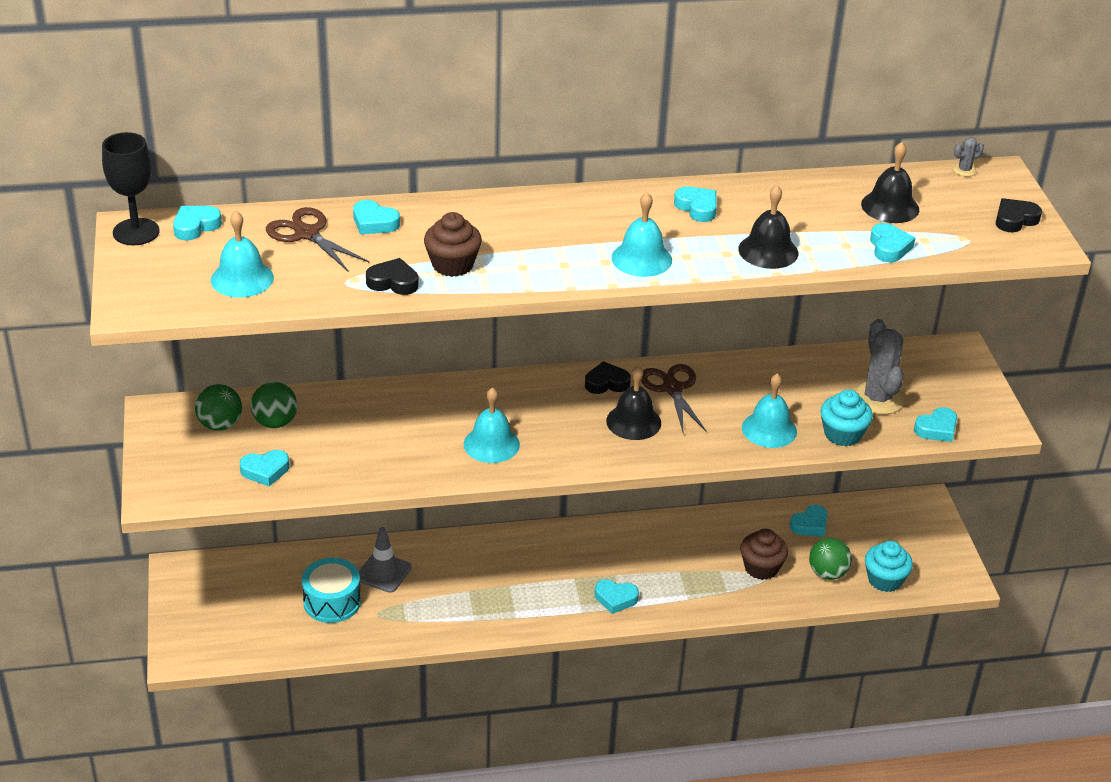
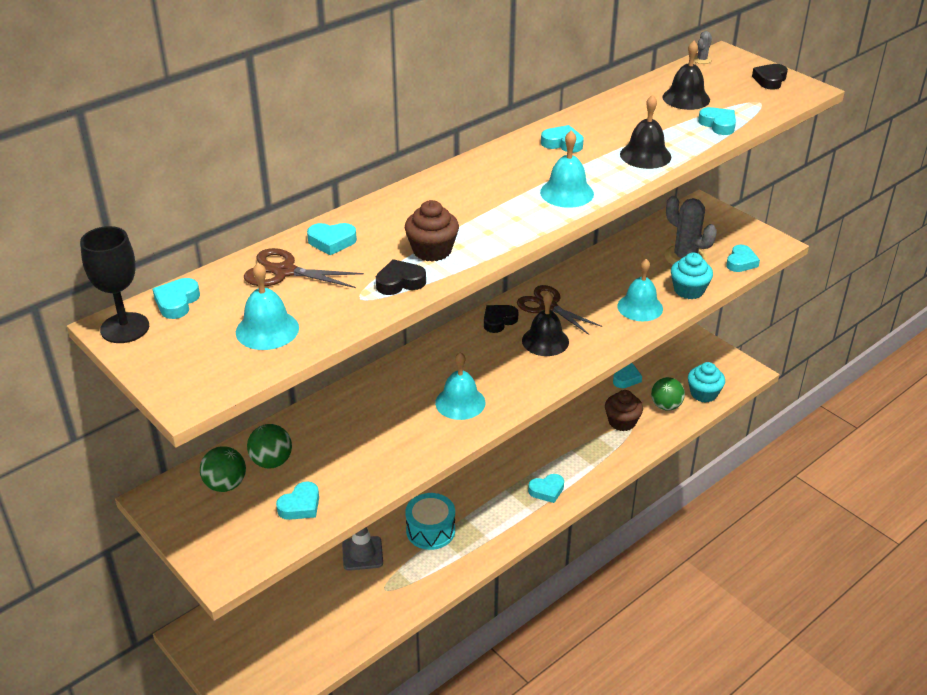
camera: 30 degrees left, 0 degrees up
turquoise drum [302,558,361,623] -> turquoise drum moved to [405,493,455,550]

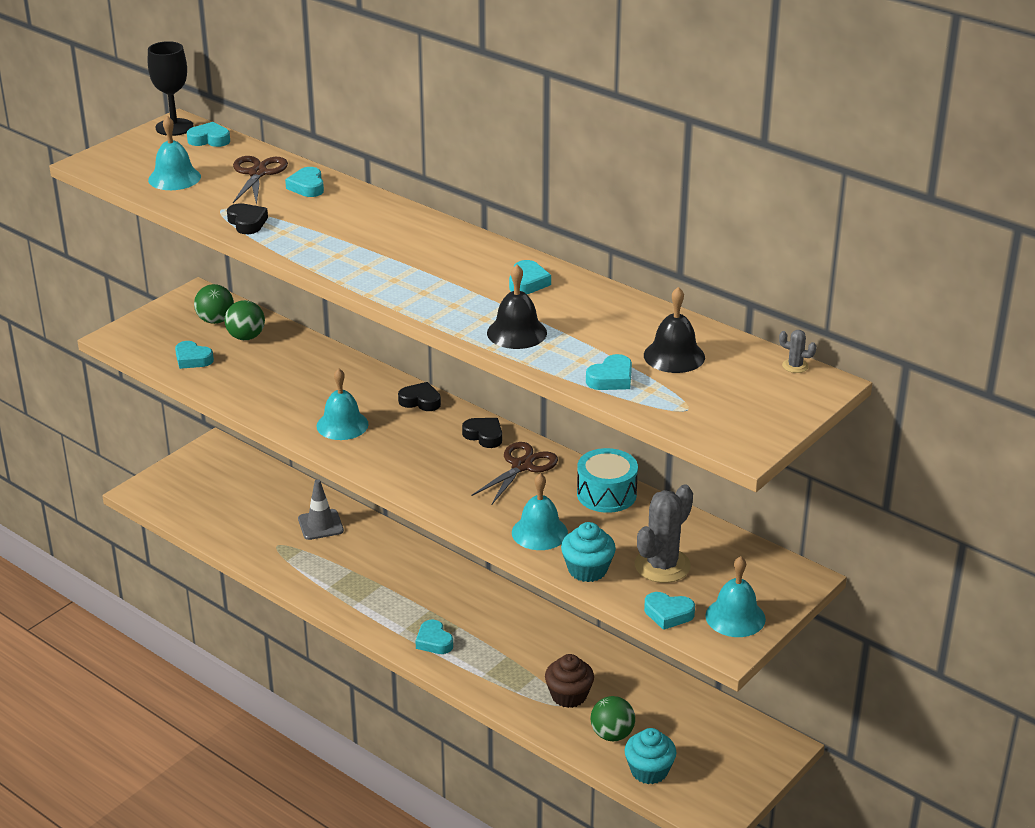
camera: 80 degrees right, 5 degrees down
brown cupcake [405,200,459,262] -> none
turquoise drum [405,493,455,550] -> turquoise drum moved to [577,448,638,513]
black bell [522,292,569,356] -> none
turquoise bell [540,131,594,208] -> turquoise bell moved to [705,556,766,637]
turquoise heart [613,363,642,388] -> none
black heart [752,64,788,90] -> black heart moved to [398,382,441,411]

